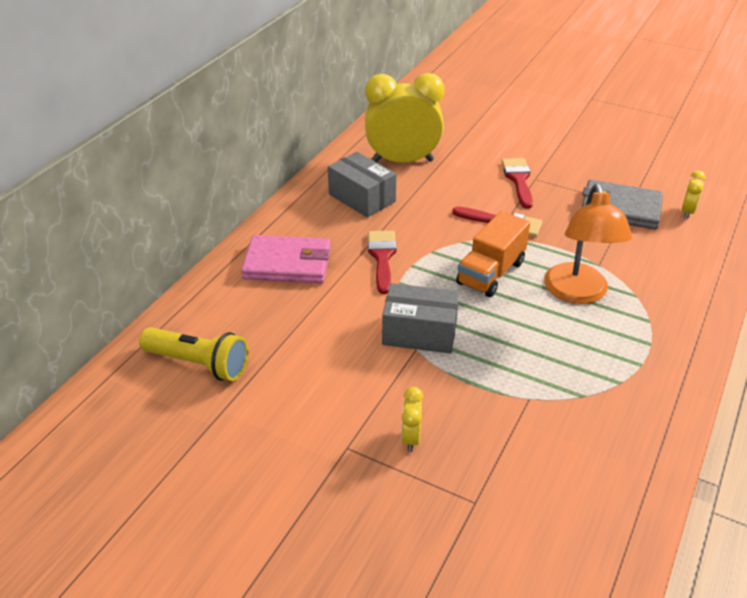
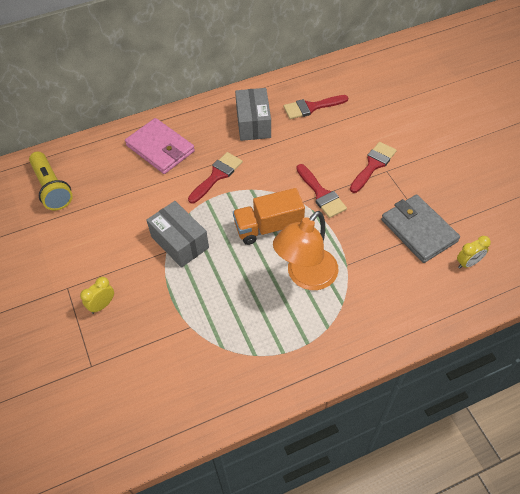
camera: 40 degrees right, 15 degrees up
yellow clock [365,73,444,163] -> red brush [284,95,348,119]

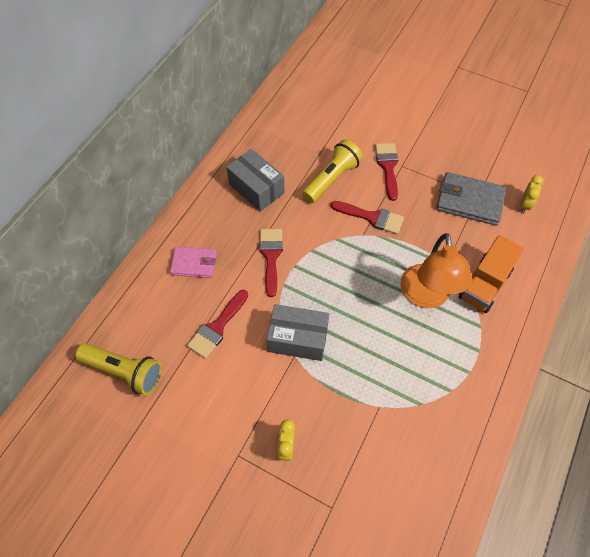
camera: 40 degrees left, 5 degrees up
pink wallet [125,118,195,174] -> pink wallet [170,247,217,278], size x0.64
orange truck [233,188,305,245] -> orange truck moved to [459,235,524,313]
red brush [284,95,348,119] -> red brush moved to [187,290,248,359]
none -> yellow flashlight [302,139,363,203]

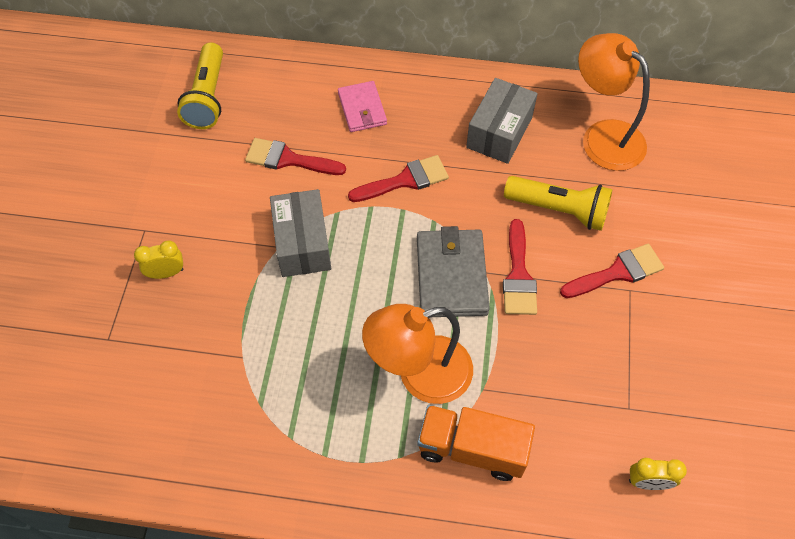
camera: 70 degrees right, 0 degrees up
grey wallet [436,172,506,226] -> grey wallet moved to [417,226,490,317]
none -> orange lamp [578,33,650,171]

